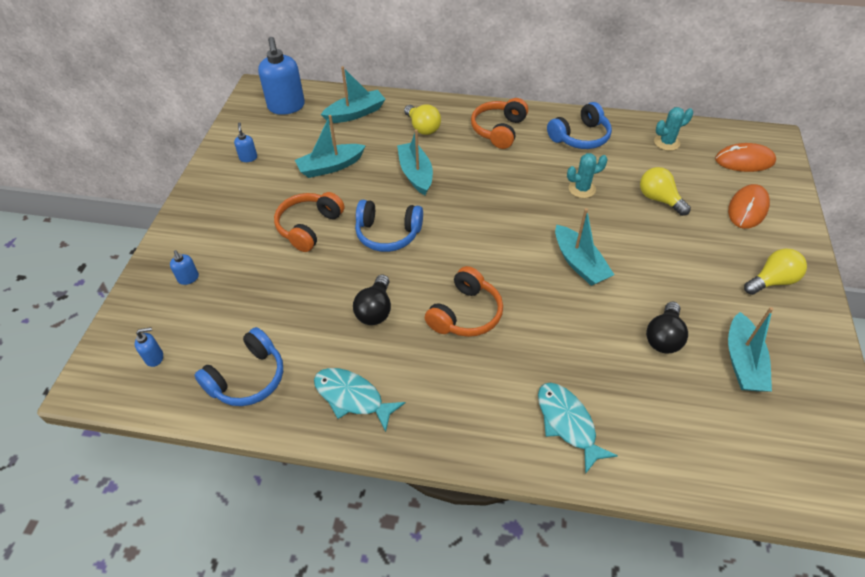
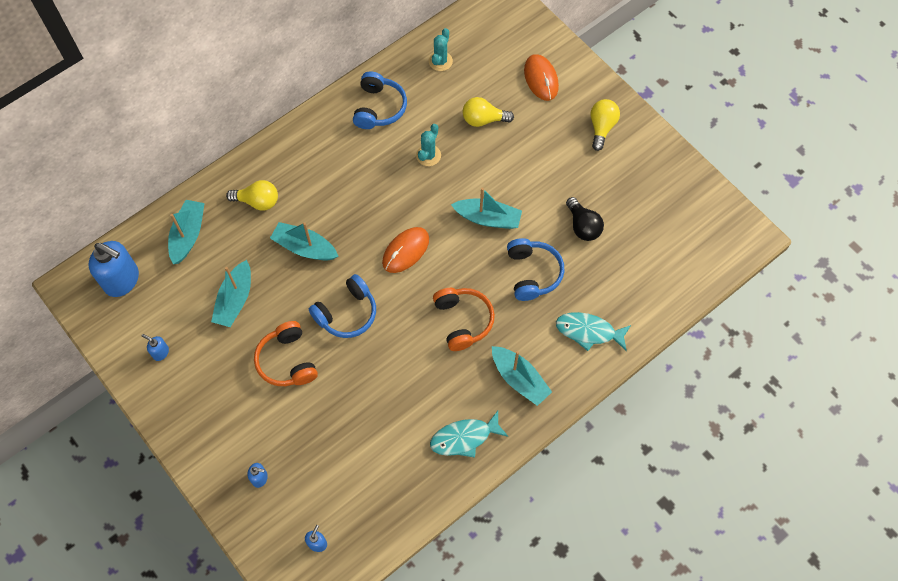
camera: 50 degrees left, 15 degrees up
blue headphones [195,327,283,406] -> blue headphones moved to [507,238,564,301]
black light bulb [353,275,391,325] -> none
orange headphones [471,98,528,149] -> none
orange mouse [715,143,776,172] -> orange mouse moved to [382,227,429,273]
turquoise boat [728,307,773,391] -> turquoise boat moved to [492,346,552,406]

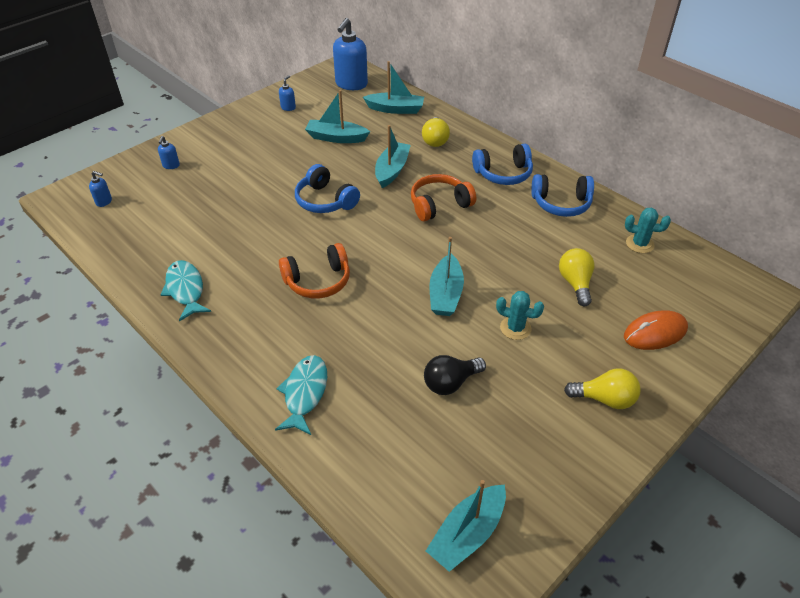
camera: 85 degrees right, 20 degrees down
orange headphones [254,321,318,386] -> orange headphones moved to [411,174,476,221]
orange mouse [382,227,429,273] -> none
turquoise cactus [416,124,441,166] -> turquoise cactus moved to [496,291,544,340]
turquoise boat [492,346,552,406] -> turquoise boat moved to [426,480,506,572]
blue headphones [507,238,564,301] -> blue headphones moved to [472,144,533,185]

